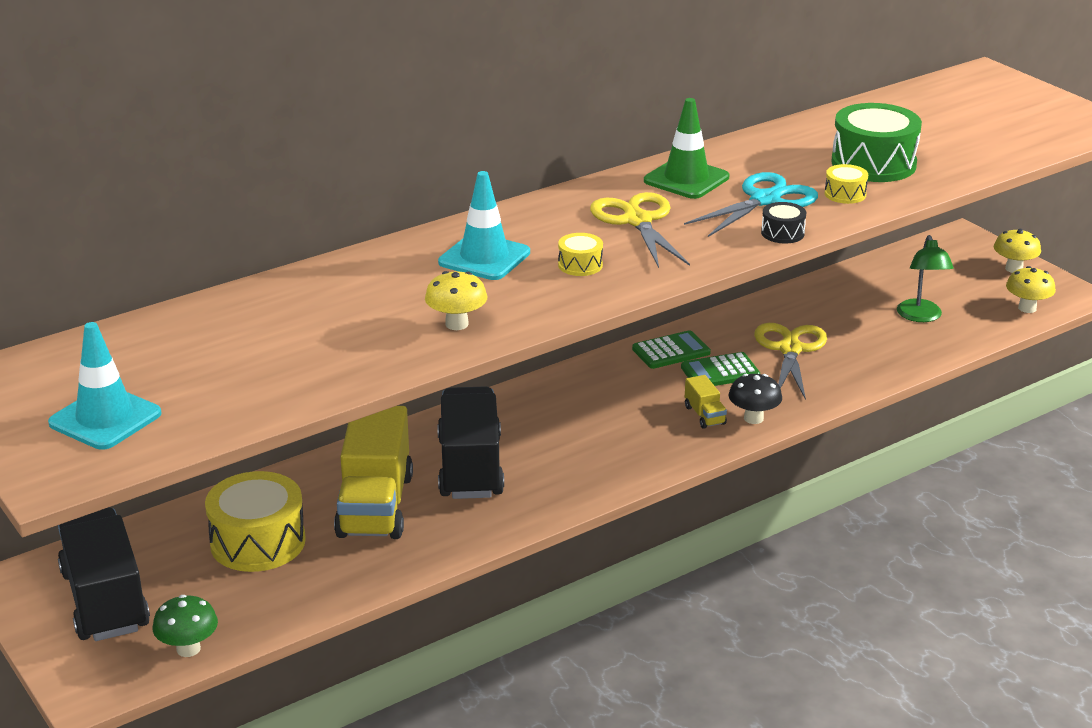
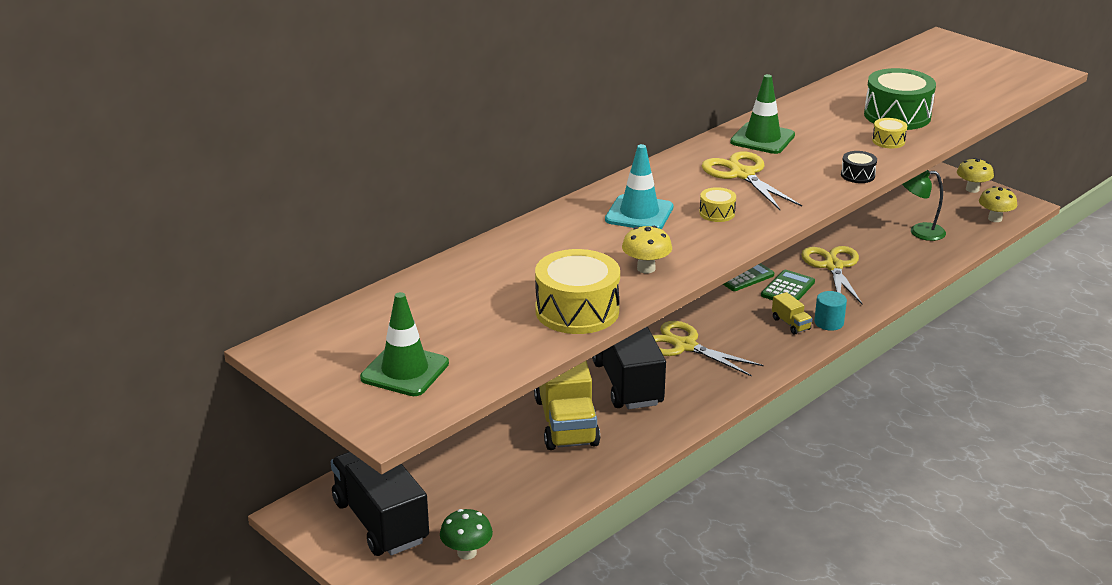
camera: 10 degrees left, 0 degrees up
turquoise traffic cone [48,322,162,450] -> green traffic cone [360,292,449,396]
yellow drum [205,471,306,572] -> yellow drum moved to [535,249,620,334]
green calculator [681,352,760,386] -> green calculator turned 150 degrees clockwise [761,270,815,300]
turquoise scissors [684,172,818,237] -> none
black mushroom [729,374,782,424] -> turquoise cylinder [814,291,847,331]
green lamp [897,235,954,322] -> green lamp turned 105 degrees clockwise [902,170,946,241]
none -> yellow scissors [653,321,764,377]

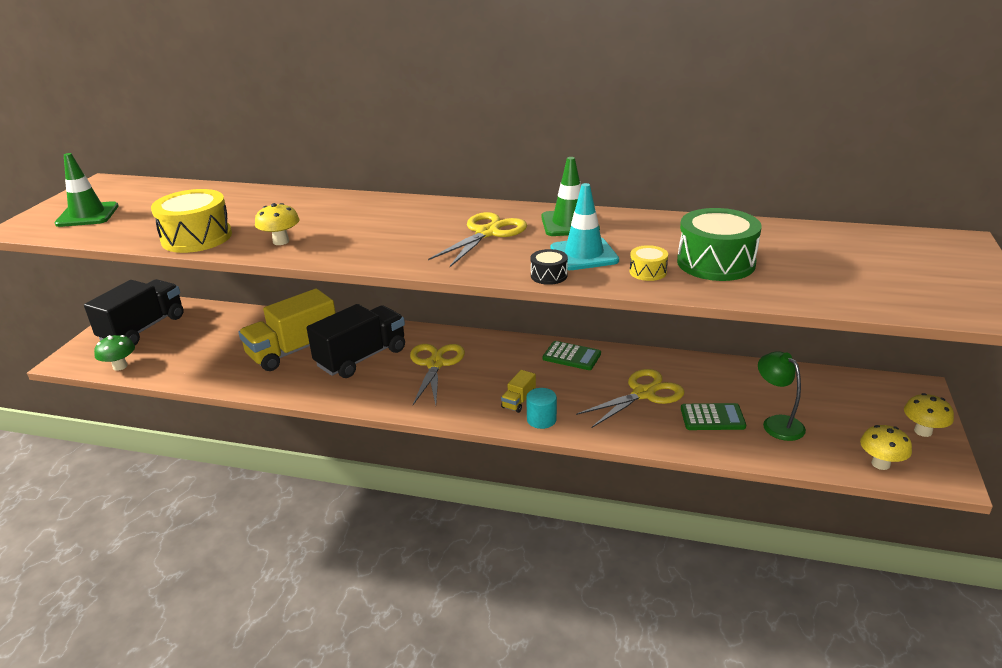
camera: 60 degrees right, 0 degrees up
turquoise traffic cone [605,144,674,229] -> turquoise traffic cone moved to [550,183,619,270]
yellow drum [699,187,736,222] -> none
green calculator [761,270,815,300] -> green calculator moved to [681,403,746,430]

